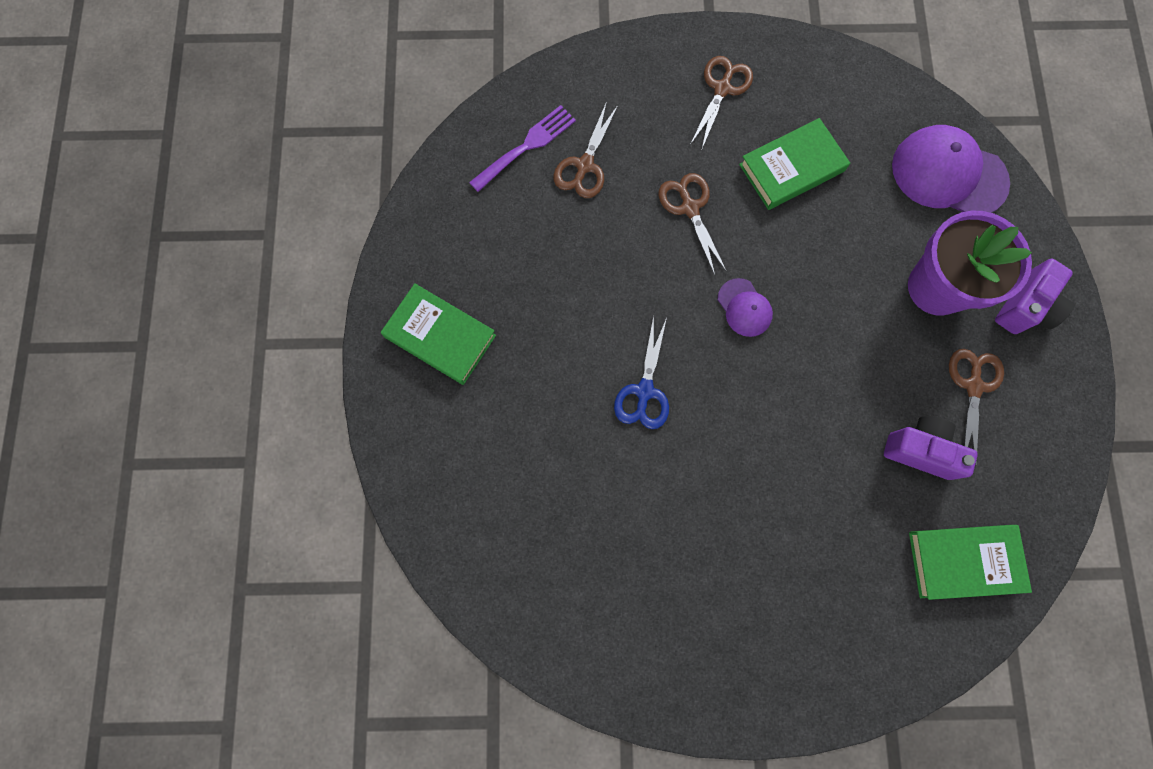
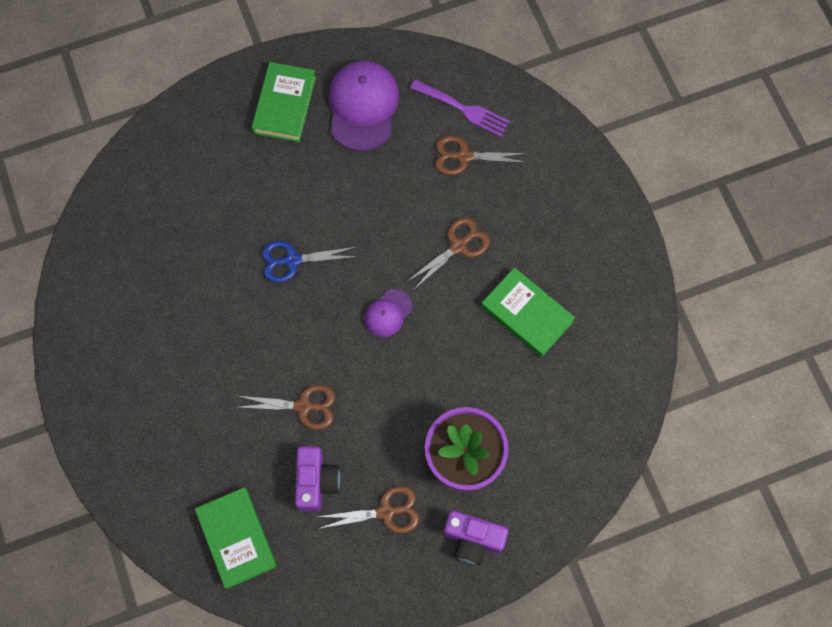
camera: 70 degrees right, 5 degrees down
brown scissors [690,56,753,148] -> brown scissors moved to [235,385,335,430]
purple cap [892,125,1010,213] -> purple cap moved to [329,61,399,151]

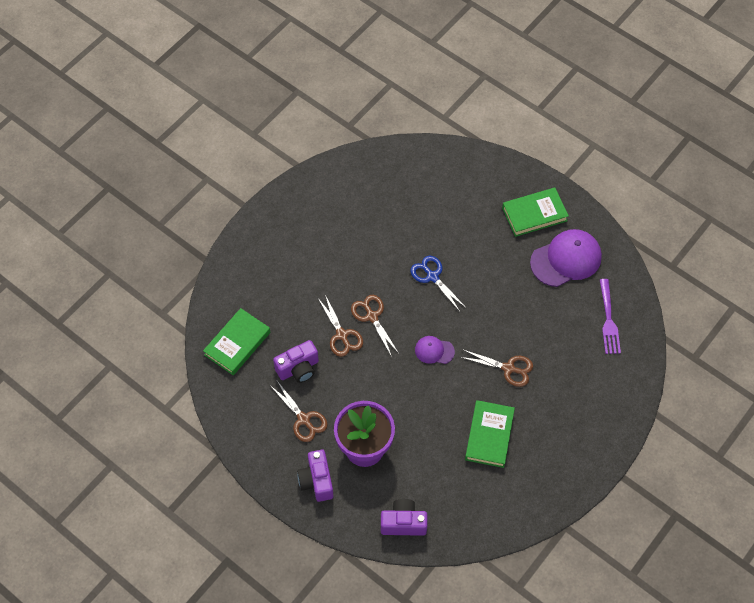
camera: 60 degrees right, 10 degrees down
brown scissors [435,136,528,175] -> brown scissors moved to [351,295,398,357]
none -> purple camera [381,499,427,536]

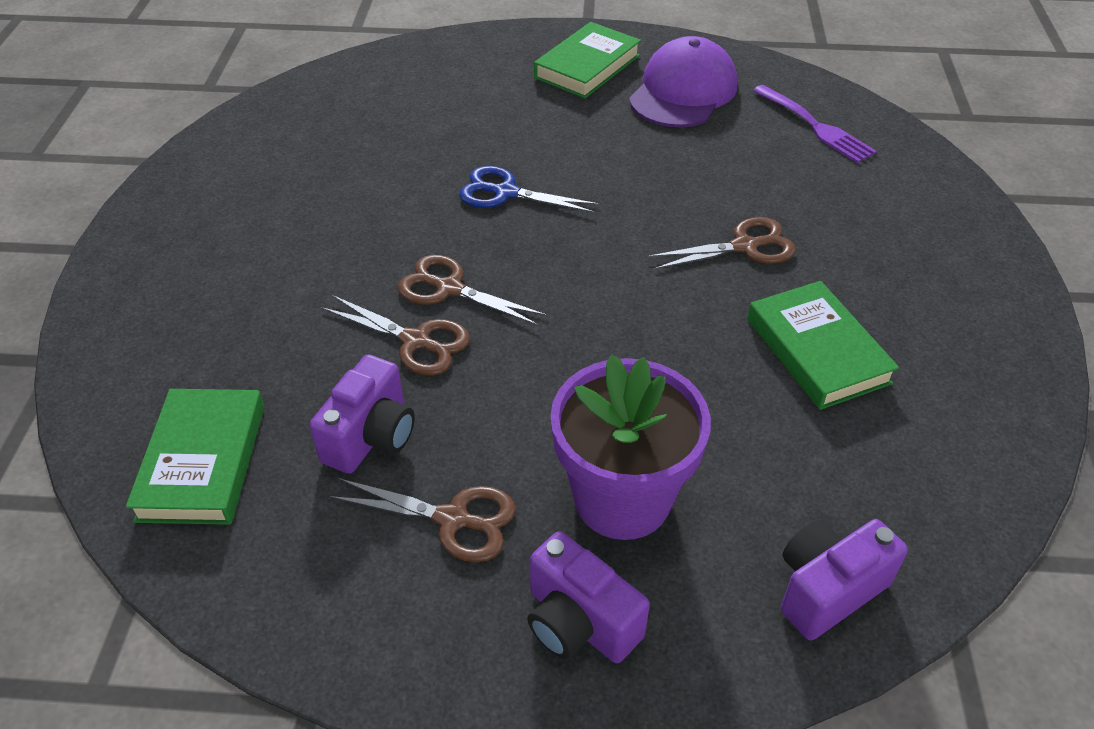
camera: 35 degrees left, 15 degrees down
purple cap [415,336,455,364] -> none

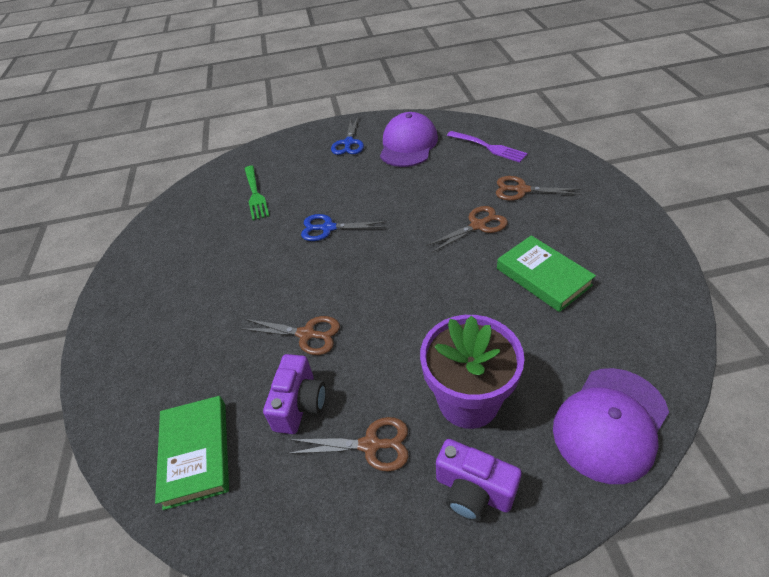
camera: 10 degrees left, 0 degrees up
brown scissors [397,255,547,326] -> brown scissors moved to [496,176,582,201]
green book [534,22,641,98] -> blue scissors [331,117,364,155]
purple camera [781,519,908,641] -> purple cap [553,368,669,484]
none -> green fork [244,166,269,220]

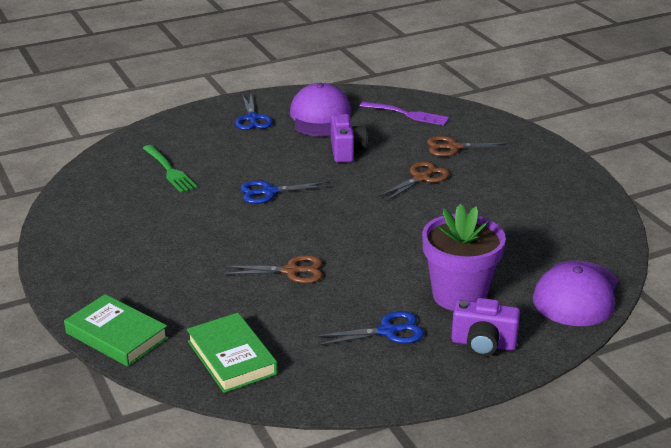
camera: 20 degrees left, 15 degrees down
purple camera [263,354,326,434] -> purple camera moved to [331,114,368,163]
brown scissors [287,417,409,471] -> blue scissors [314,311,424,346]
green book [497,235,596,312] -> green book moved to [64,294,168,367]

